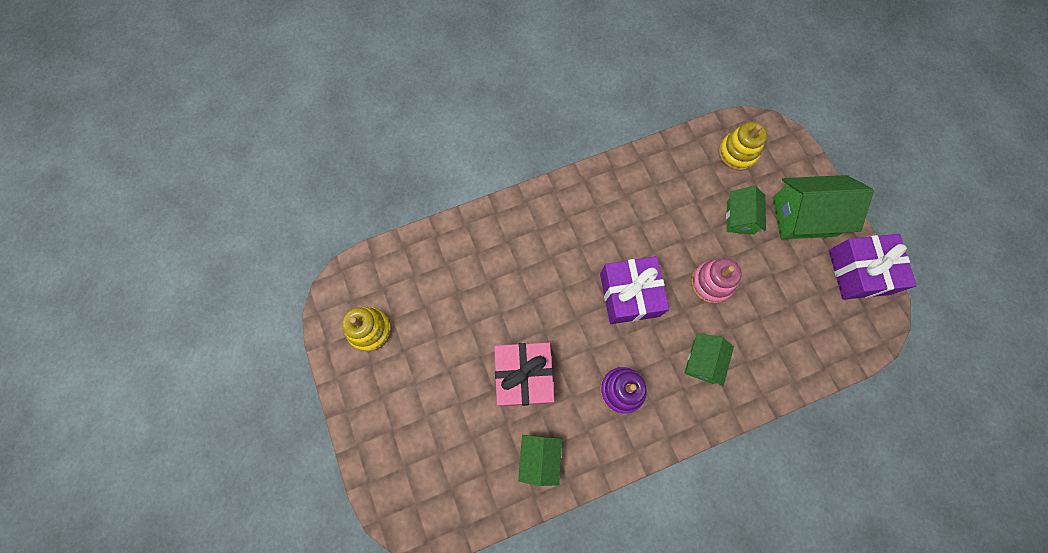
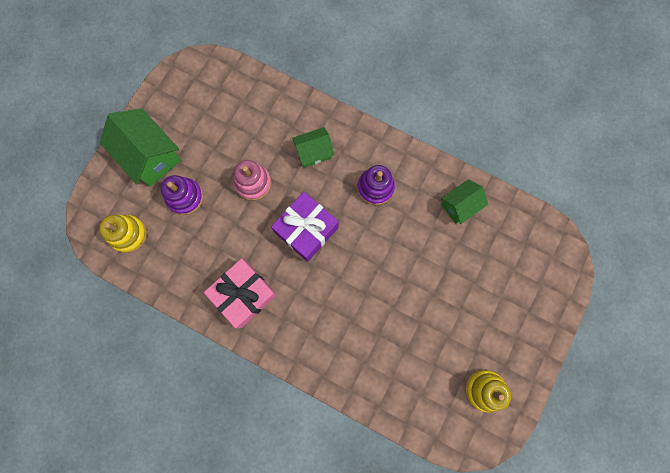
camera: 130 degrees left, 5 degrees up
pink gift [494,342,554,406] -> pink gift moved to [204,258,277,328]
green house [726,186,766,235] -> purple stacking toy [161,175,203,215]
purple gift [829,234,917,300] -> none

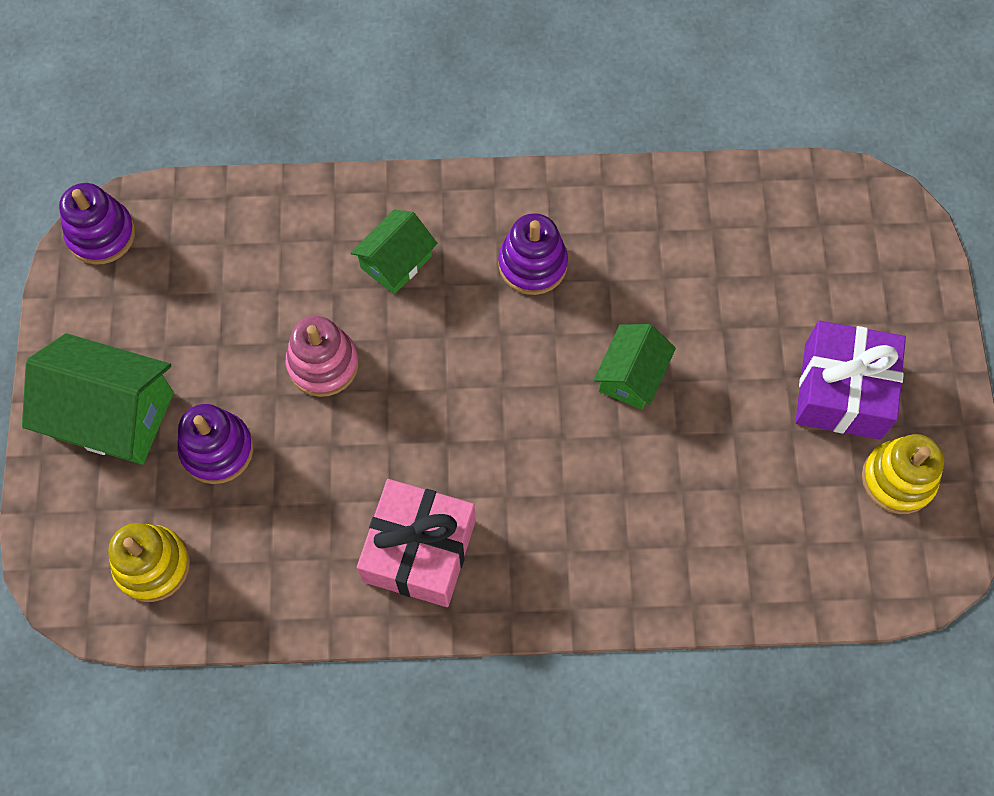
camera: 30 degrees left, 10 degrees down
purple gift [271,192,339,262] -> purple gift moved to [795,321,906,440]
green house [441,179,488,224] -> green house moved to [594,324,676,410]
none -> purple stacking toy [59,183,135,265]

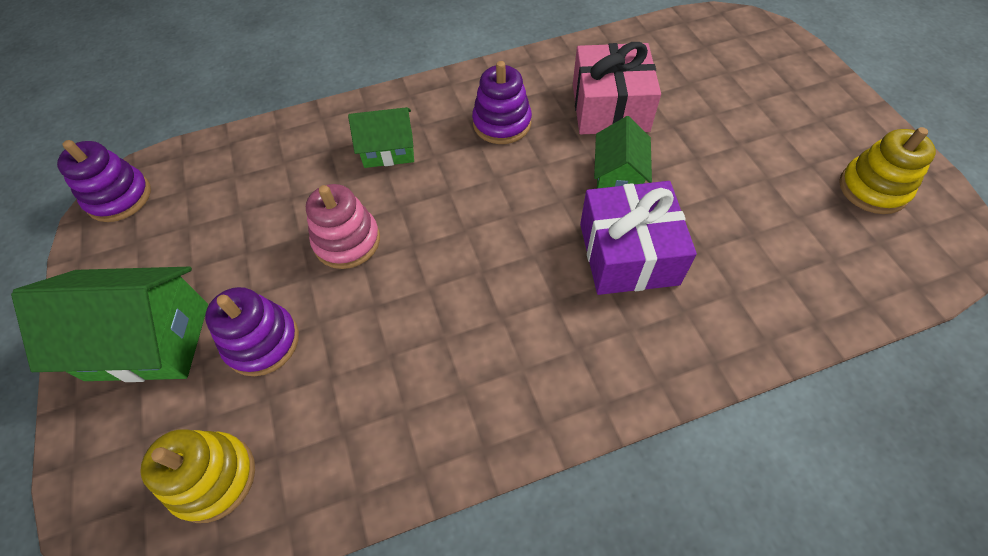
camera: 15 degrees left, 10 degrees down
green house [351,209,437,294] -> green house turned 60 degrees clockwise [348,107,414,168]
pink gift [357,479,476,607] -> pink gift moved to [573,42,661,134]
purple gift [795,321,906,440] -> purple gift moved to [580,181,697,295]

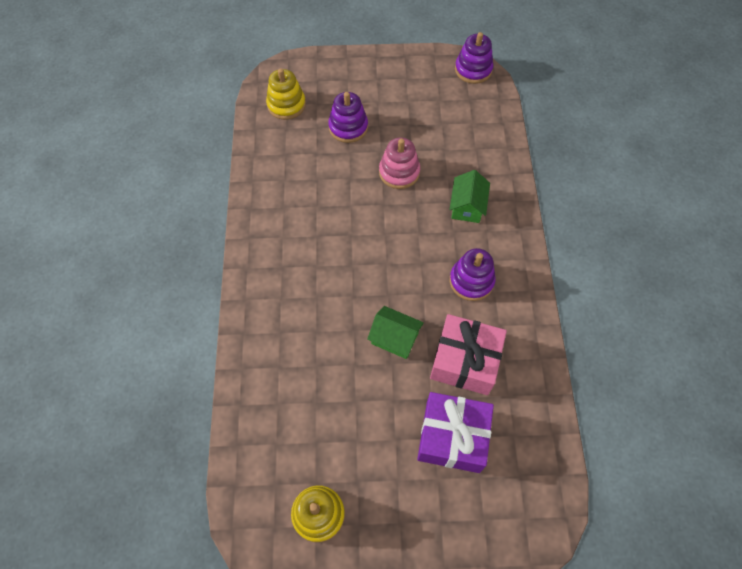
camera: 105 degrees right, 5 degrees up
green house [11,267,208,382] -> none
purple gift [580,181,697,295] -> purple gift moved to [417,392,494,473]

